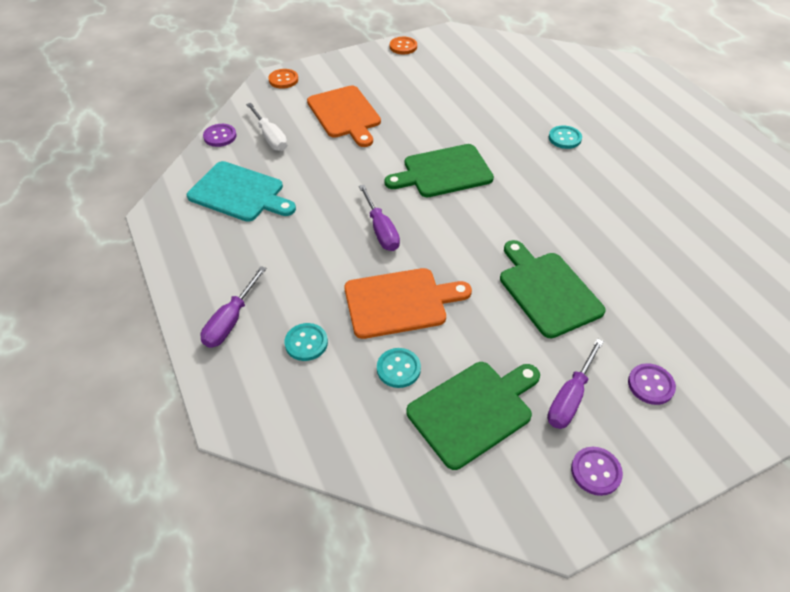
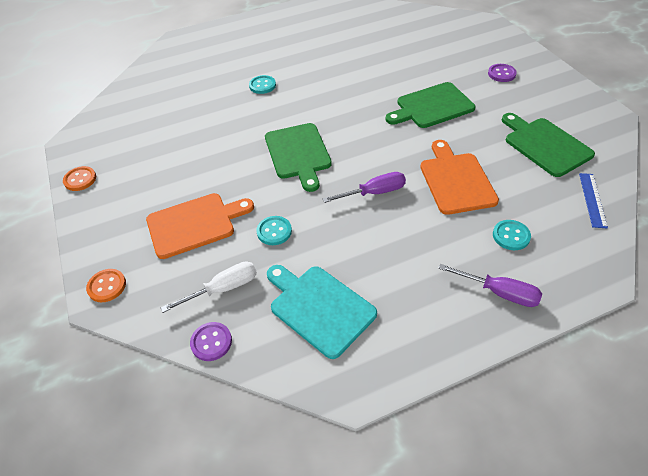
camera: 85 degrees left, 0 degrees up
turquoise cutting board [187,161,296,222] -> turquoise cutting board turned 75 degrees counterclockwise [267,265,377,359]
turquoise button [377,348,421,388] -> turquoise button moved to [257,216,292,245]
purple screwdriver [547,338,604,429] -> none
purple button [571,447,623,496] -> none
none -> blue ruler [579,173,608,228]

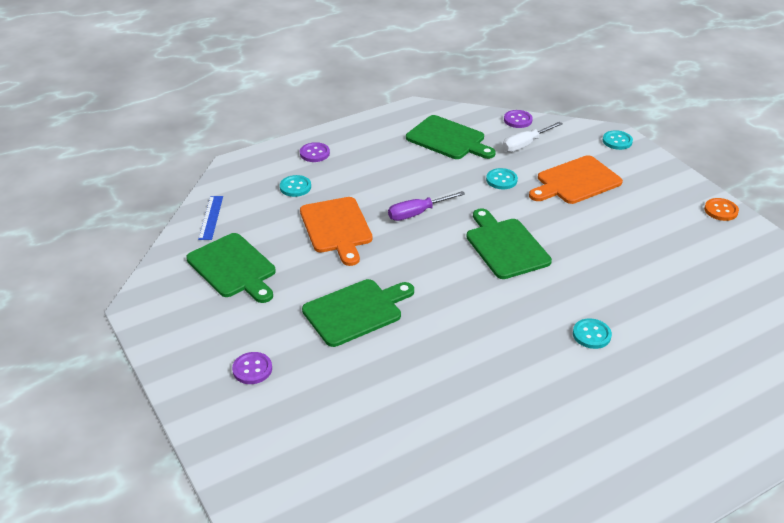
camera: 170 degrees right, 10 degrees down
orange button [86,269,126,302] -> turquoise button [603,130,633,150]
turquoise cutting board [267,265,377,359] -> green cutting board [406,115,496,159]
purple screwdriver [438,264,542,307] -> purple button [300,142,330,162]

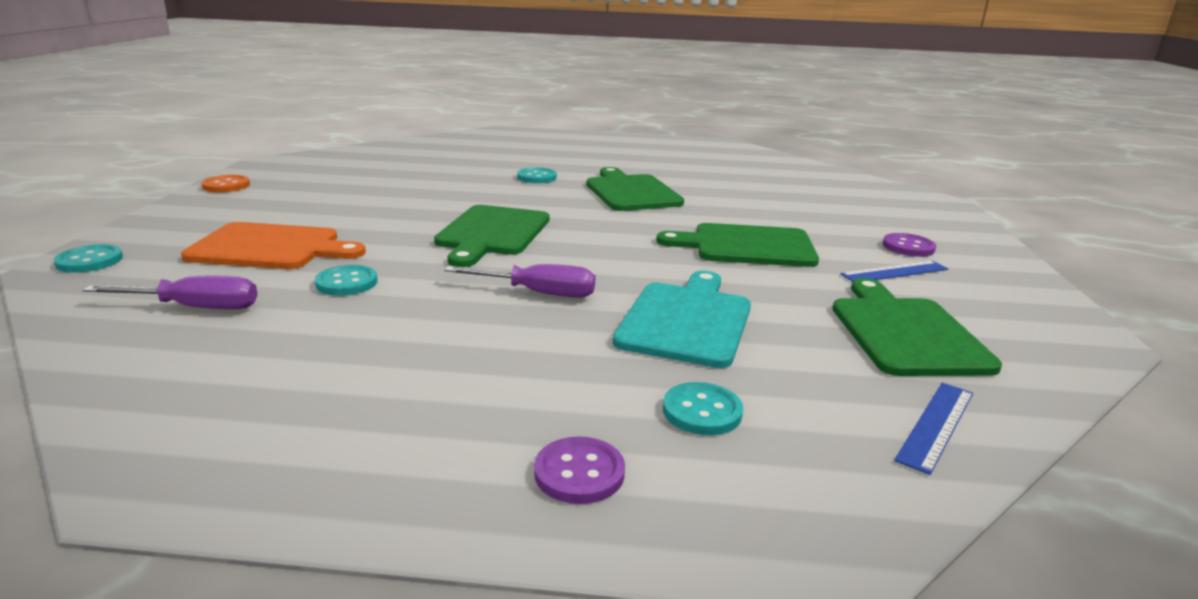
camera: 145 degrees left, 15 degrees down
orange cutting board [300,197,373,266] -> turquoise cutting board [613,271,751,368]
green cutting board [406,115,496,159] -> green cutting board moved to [586,167,684,211]
white screwdriver [502,122,563,152] -> purple screwdriver [82,276,257,309]
purple button [504,110,533,128] -> none
none -> blue ruler [841,261,948,282]

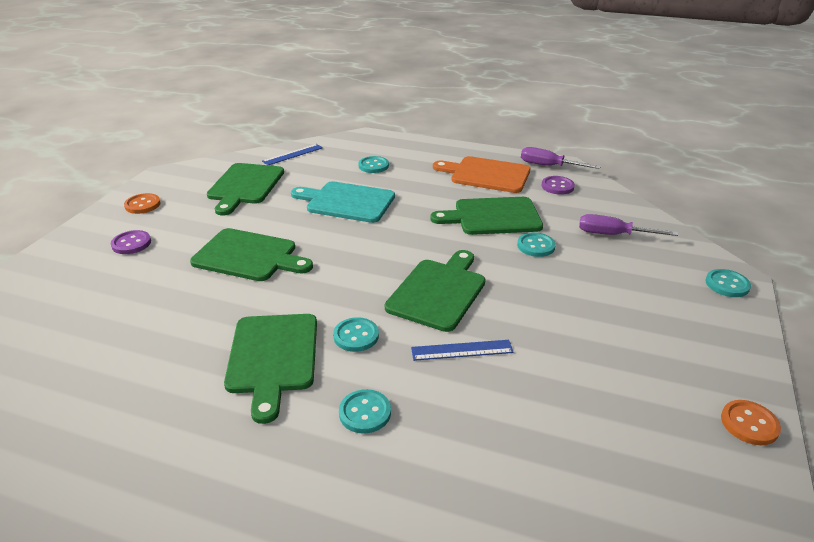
camera: 165 degrees left, 10 degrees up
orange cutting board [181,222,366,269] -> orange cutting board moved to [433,156,530,193]
purple screwdriver [444,264,595,298] -> purple screwdriver moved to [521,147,601,169]
purple button [534,436,625,504] -> purple button moved to [541,176,575,195]
turquoise cutting board [613,271,751,368] -> turquoise cutting board turned 75 degrees clockwise [291,181,395,223]
blue ruler [841,261,948,282] -> blue ruler moved to [411,340,514,361]
none -> orange button [124,193,161,214]
none -> turquoise button [333,317,379,352]
none -> green cutting board [430,197,543,235]

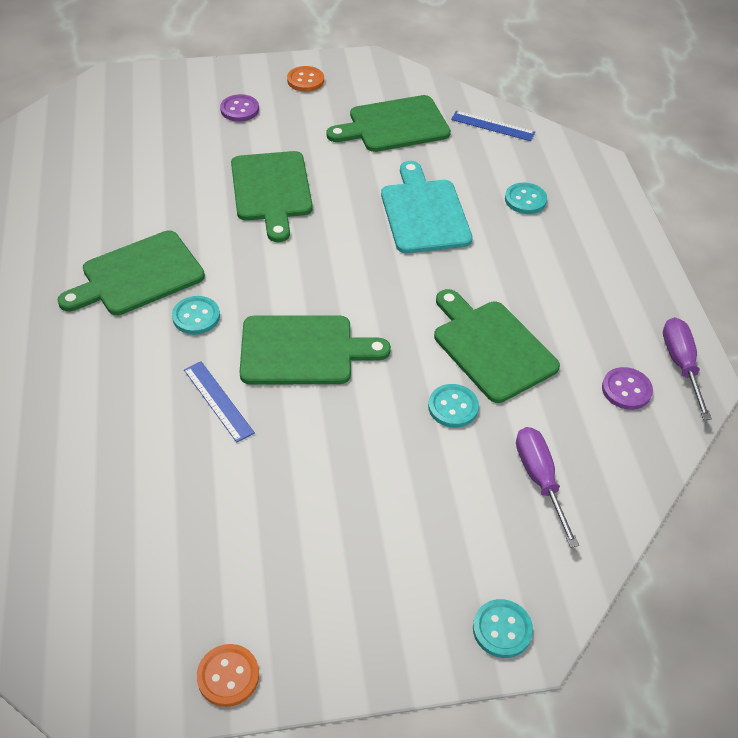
camera: 60 degrees right, 15 degrees up
turquoise button [339,389,391,434] -> none
orange cutting board [433,156,530,193] -> none

